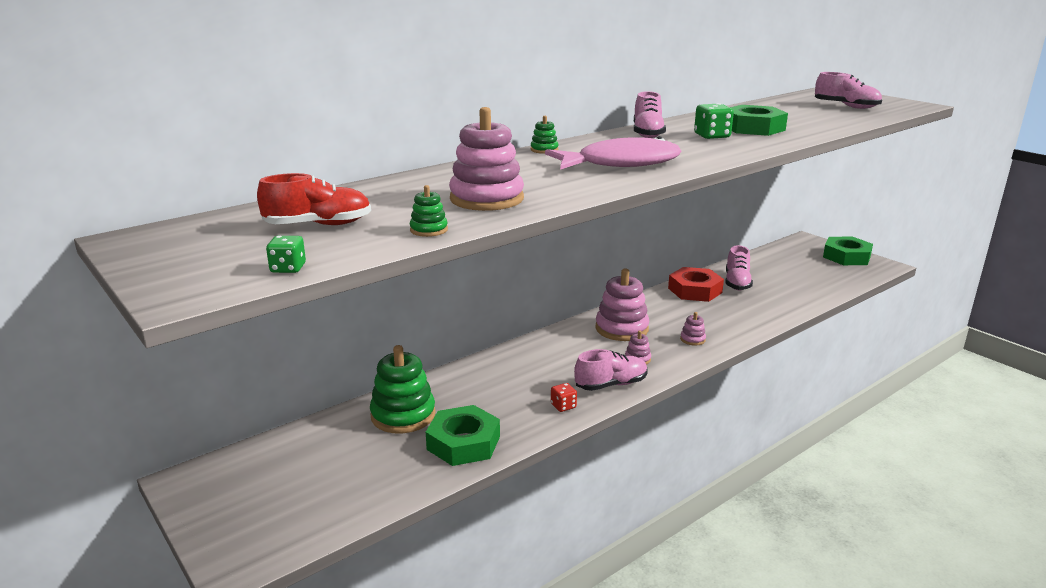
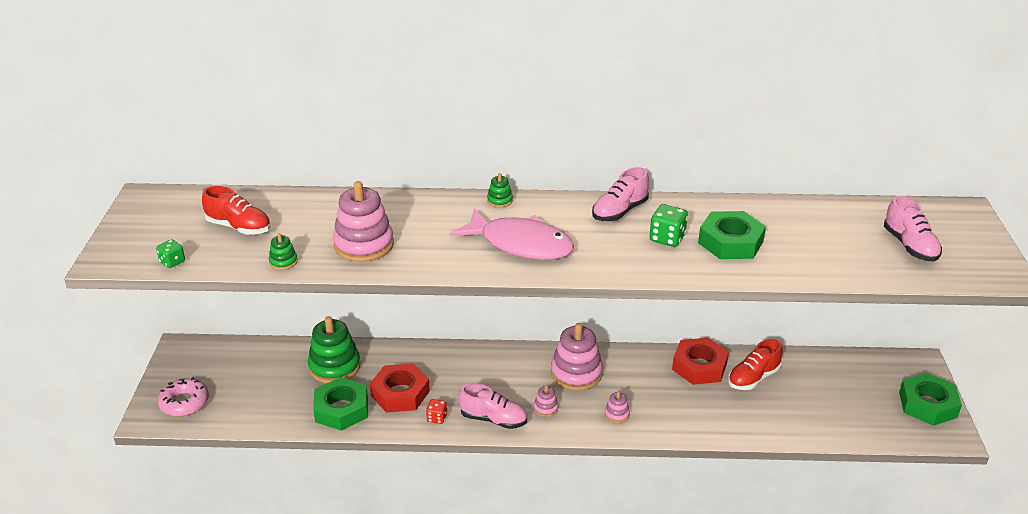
camera: 40 degrees right, 10 degrees up
pink shoe [725,245,753,290] -> red shoe [728,339,783,390]
none -> pink donut [158,377,209,416]
none -> red nut [370,363,430,412]

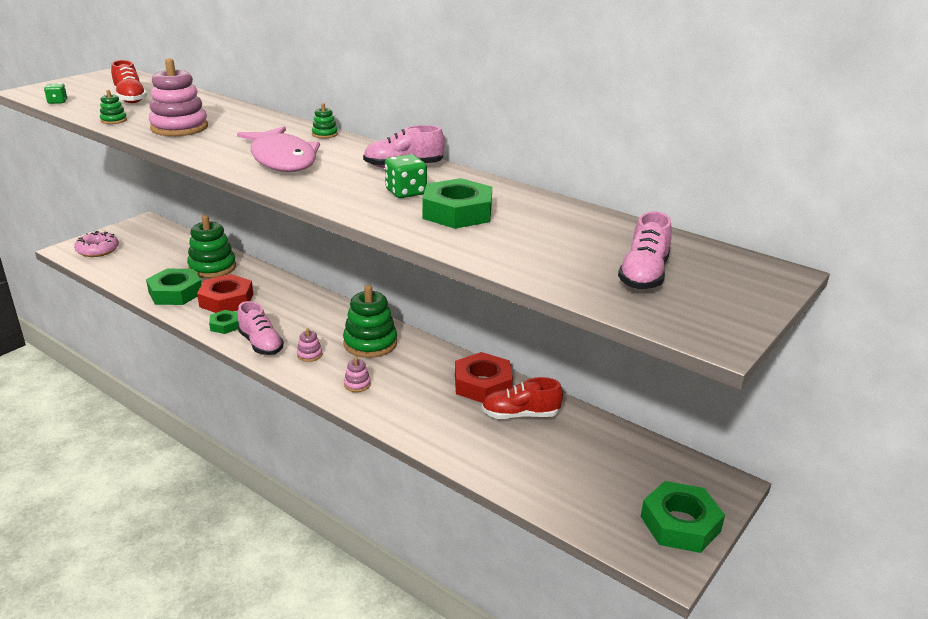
camera: 35 degrees right, 5 degrees down
red dice [426,399,447,424] -> green nut [209,310,239,334]
pink stacking toy [551,323,603,391] -> green stacking toy [343,285,397,358]

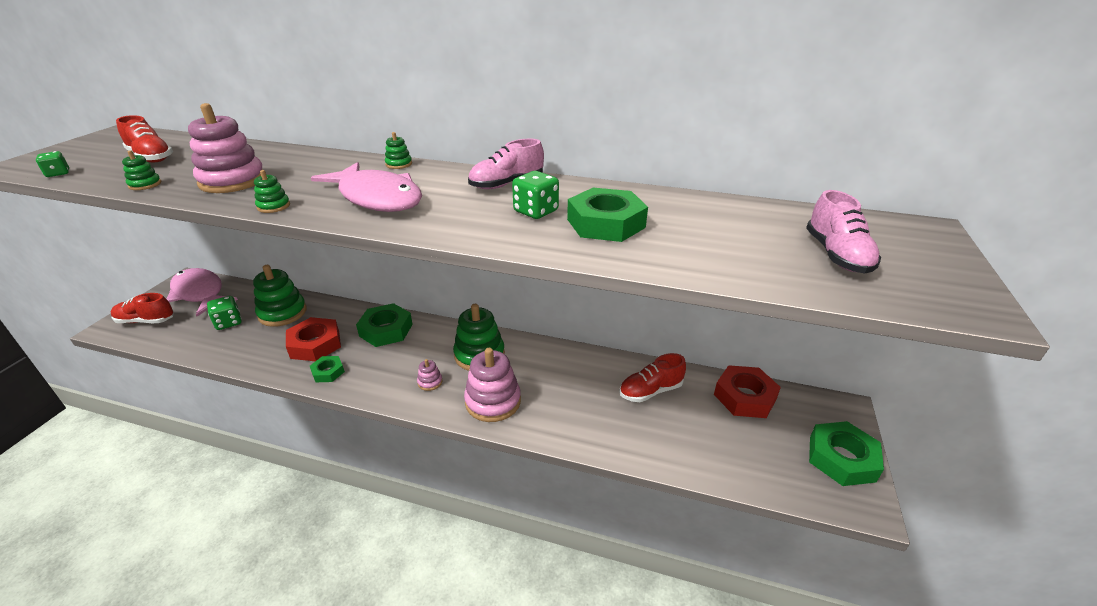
camera: 20 degrees left, 5 degrees up
pink donut [74,231,119,257] -> red shoe [111,293,174,323]
green nut [146,269,202,305] -> green nut moved to [356,303,413,347]
pink shoe [238,301,284,355] -> none
pink stacking toy [344,357,371,392] -> pink stacking toy [464,348,521,422], size x2.18
red nut [455,352,513,403] -> red nut moved to [714,365,781,418]
none -> pink fish [167,268,238,316]
none -> green dice [207,296,242,330]
none -> green stacking toy [254,170,290,213]

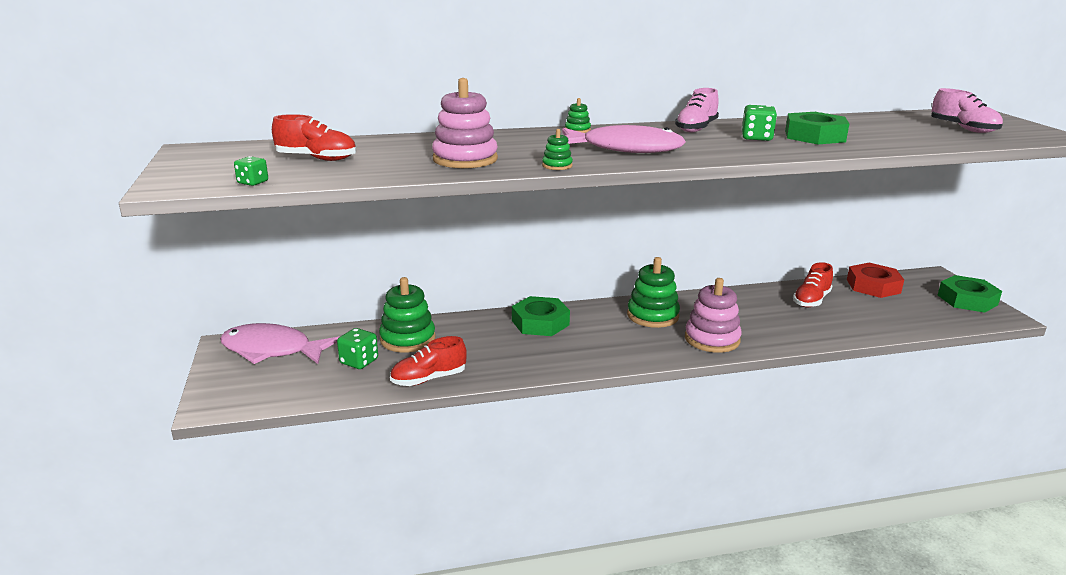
camera: 30 degrees left, 10 degrees down
red shoe [111,293,174,323] -> red shoe moved to [390,336,467,386]
green stacking toy [122,150,161,190] -> none
red nut [286,317,341,361] -> none
green nut [310,356,345,382] -> none
pink stacking toy [417,359,442,391] -> none

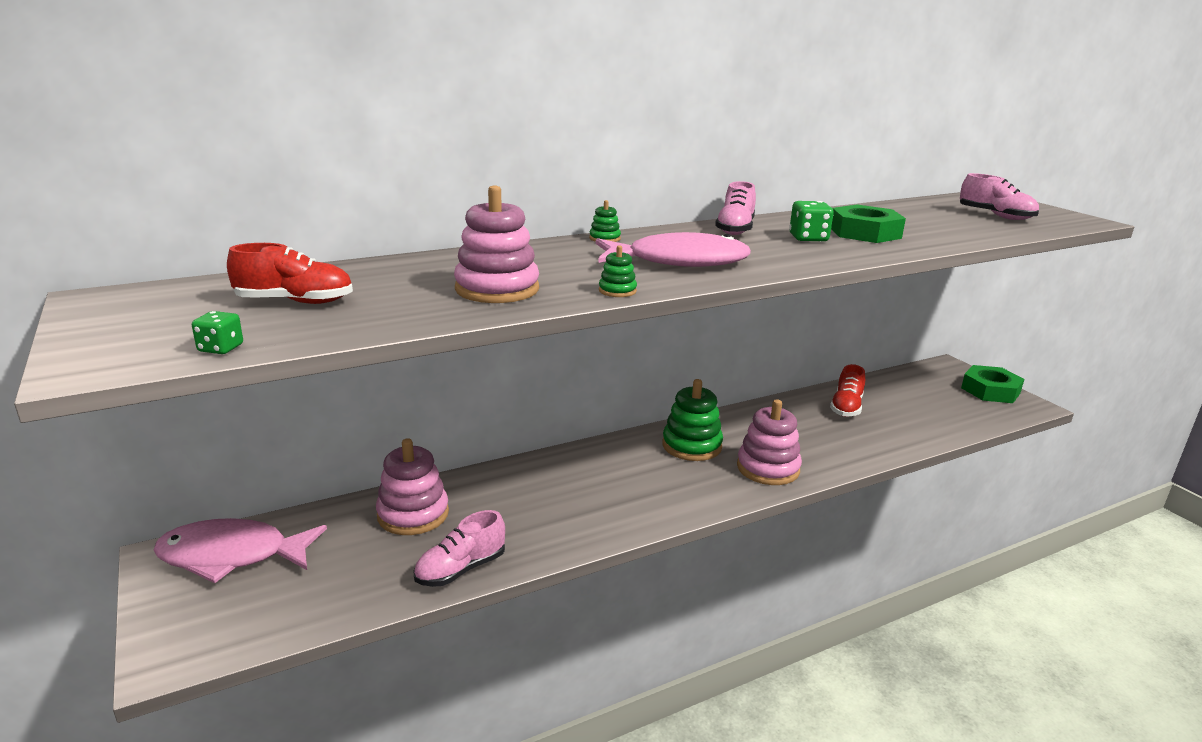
camera: 15 degrees left, 0 degrees up
green dice [337,328,378,369] -> none
green stacking toy [379,277,436,353] -> pink stacking toy [376,438,449,535]
red shoe [390,336,467,386] -> pink shoe [413,510,505,587]
green nut [512,296,570,336] -> none
red nut [847,263,904,298] -> none

